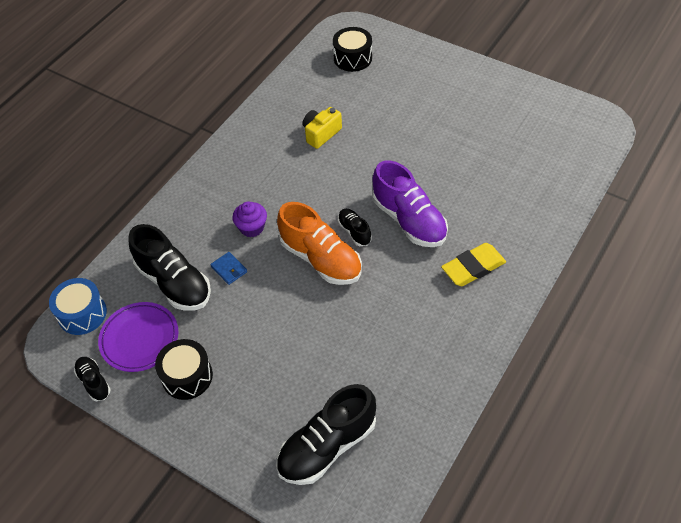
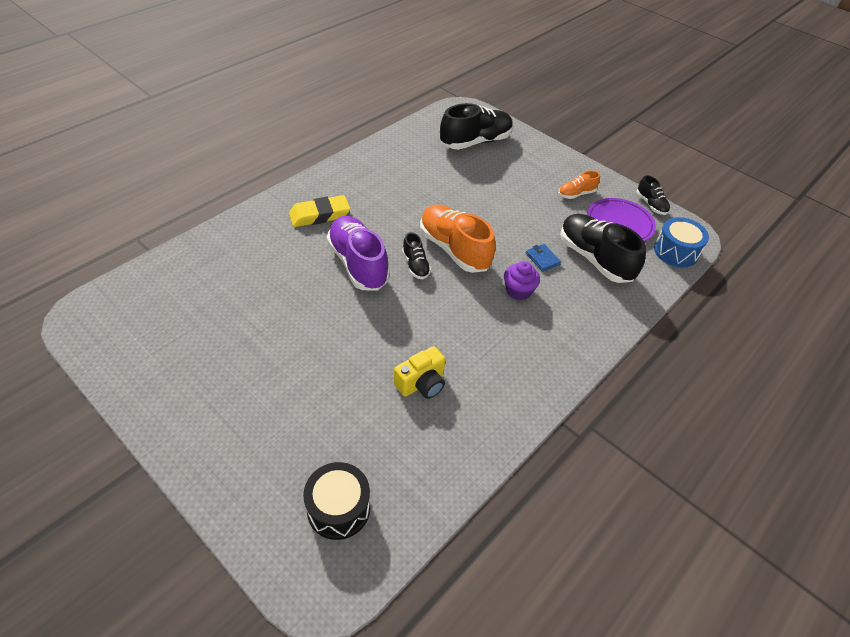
camera: 175 degrees left, 5 degrees down
black drum [155,339,213,400] -> orange shoe [558,170,600,199]

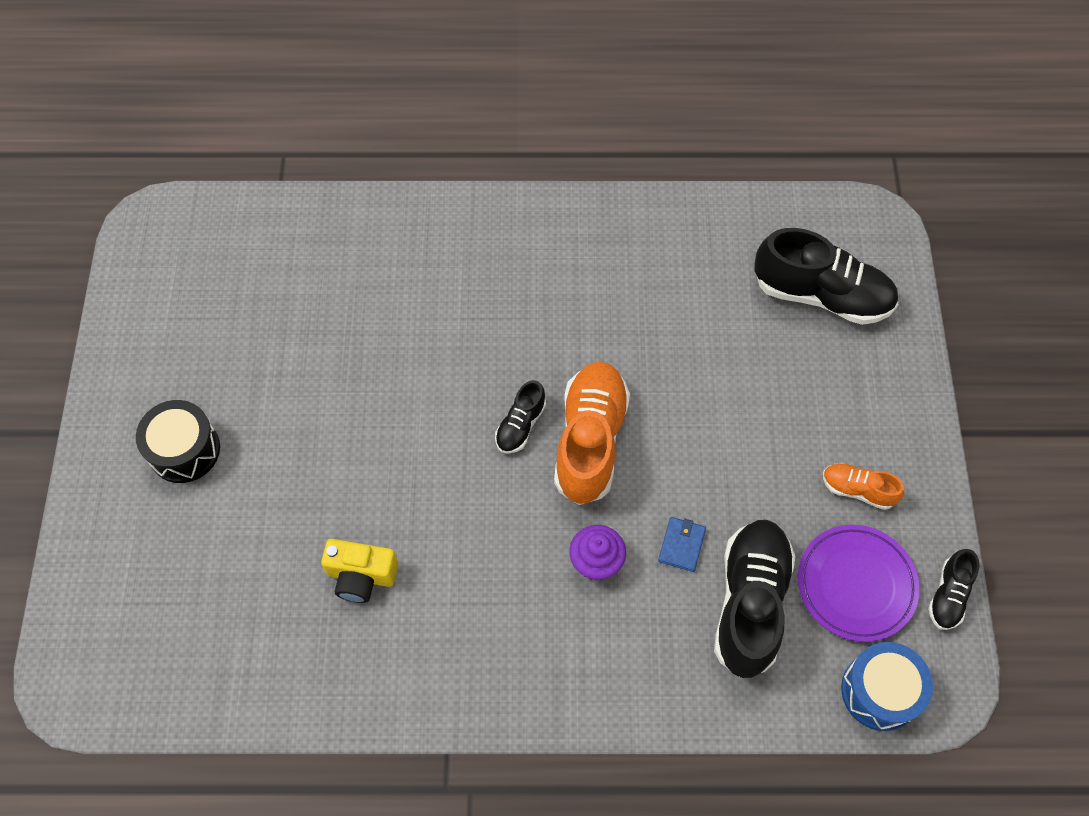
camera: 50 degrees right, 15 degrees up
yellow eraser [289,195,350,227] -> none
black drum [303,462,370,540] -> black drum moved to [136,400,220,483]
purple shoe [327,216,390,291] -> none

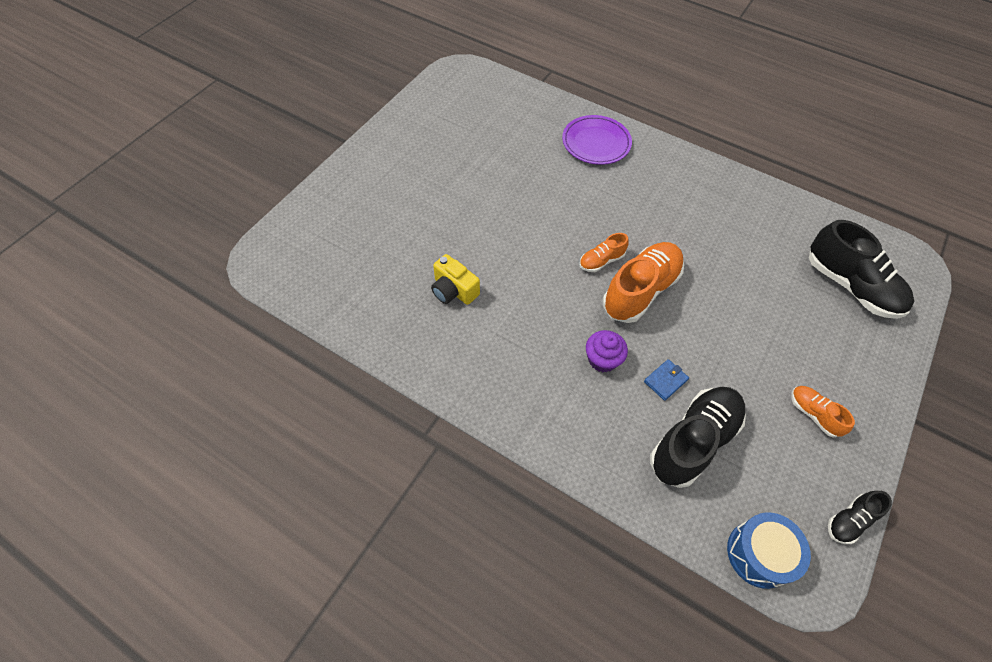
camera: 30 degrees right, 5 degrees down
black drum [136,400,220,483] -> none
black shoe [495,380,546,454] -> orange shoe [579,233,629,272]
purple plate [798,525,920,642] -> purple plate moved to [562,115,632,165]

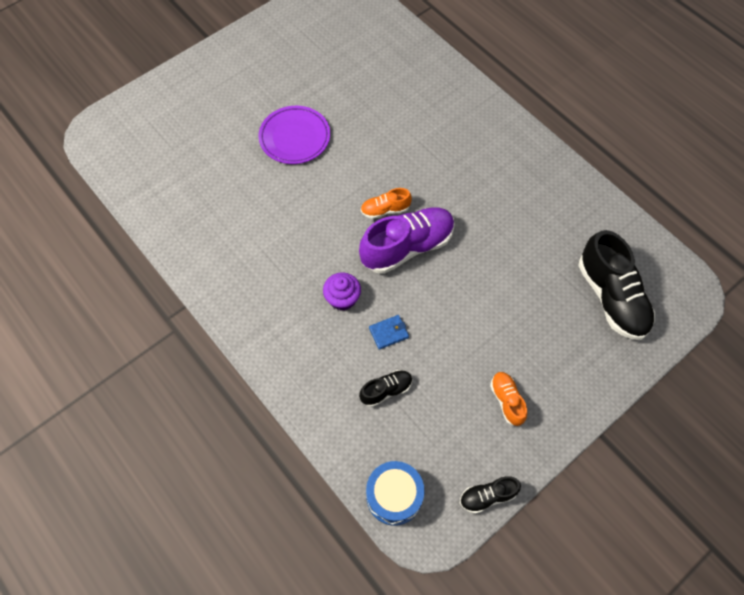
camera: 20 degrees right, 5 degrees up
yellow camera [431,254,480,305] -> none
purple plate [562,115,632,165] -> purple plate moved to [258,106,330,164]
orange shoe [603,242,684,323] -> purple shoe [359,207,455,274]
black shoe [650,387,746,488] -> black shoe [359,370,413,407], size x0.50

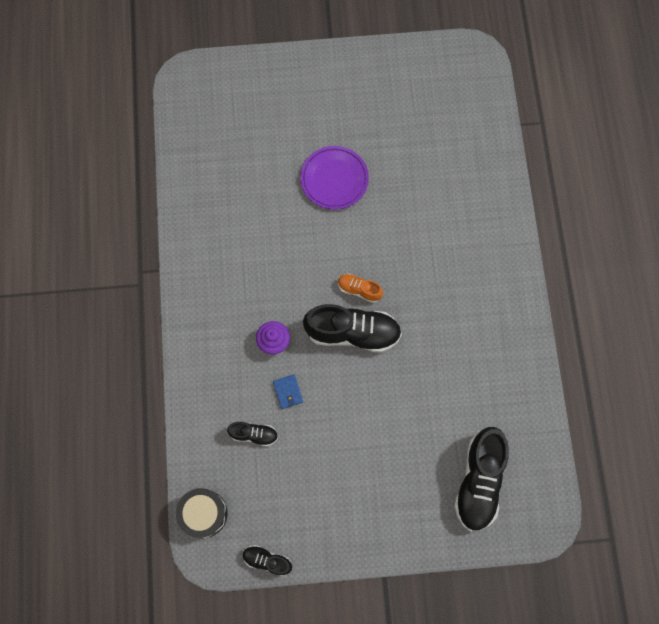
camera: 35 degrees right, 10 degrees up
purple shoe [359,207,455,274] -> black shoe [303,304,402,353]
blue drum [366,461,424,526] -> black drum [176,488,227,538]
blue wallet [369,315,409,350] -> blue wallet turned 60 degrees clockwise [273,374,303,409]
orange shoe [490,372,527,426] -> none

